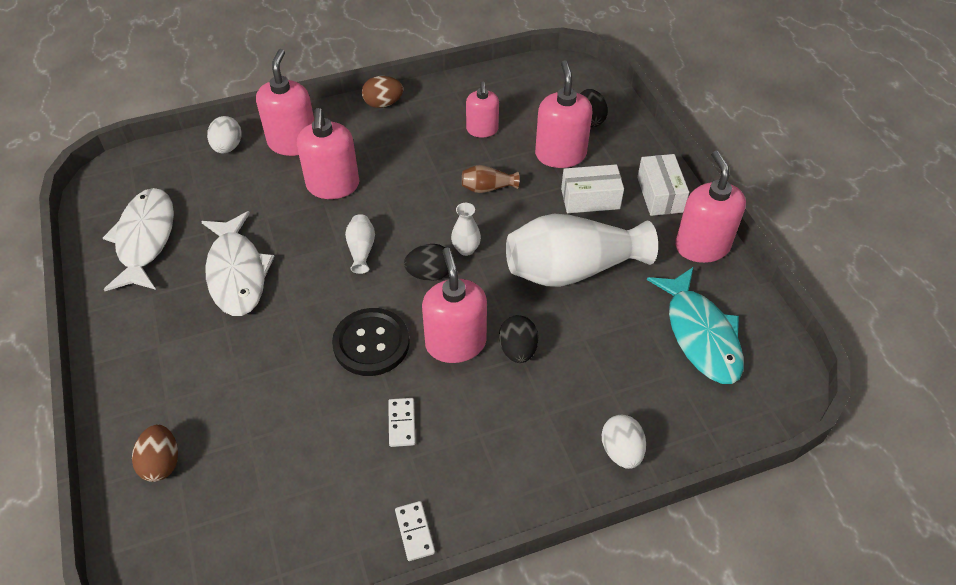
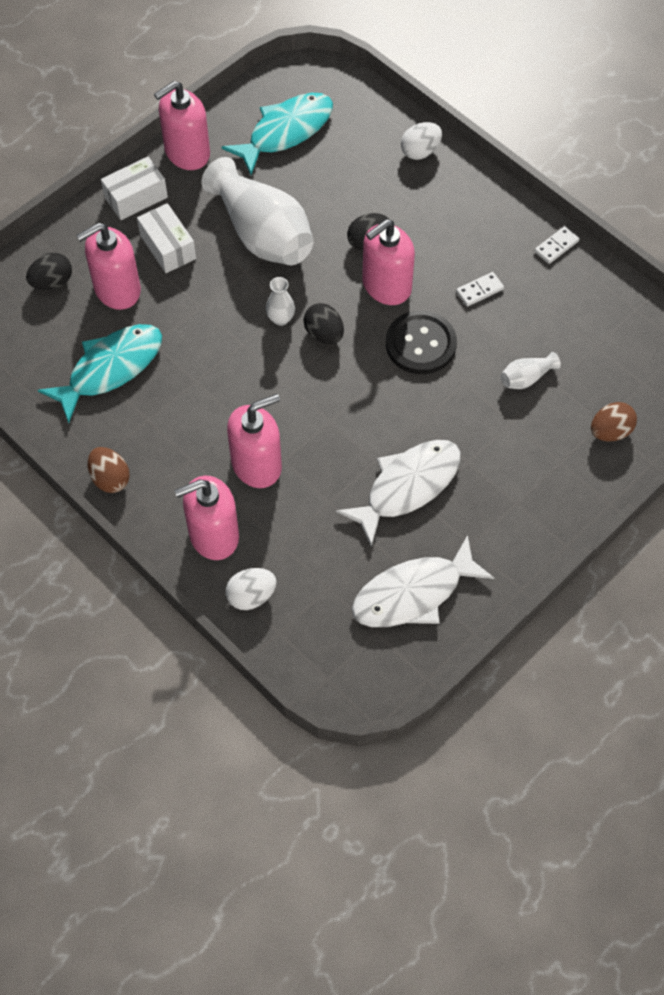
camera: 115 degrees left, 10 degrees up
white vase [345,214,375,274] -> white vase moved to [501,352,561,389]
brown vase [462,165,519,193] -> none
pink soap dispenser [466,82,499,137] -> turquoise fish [38,324,162,423]

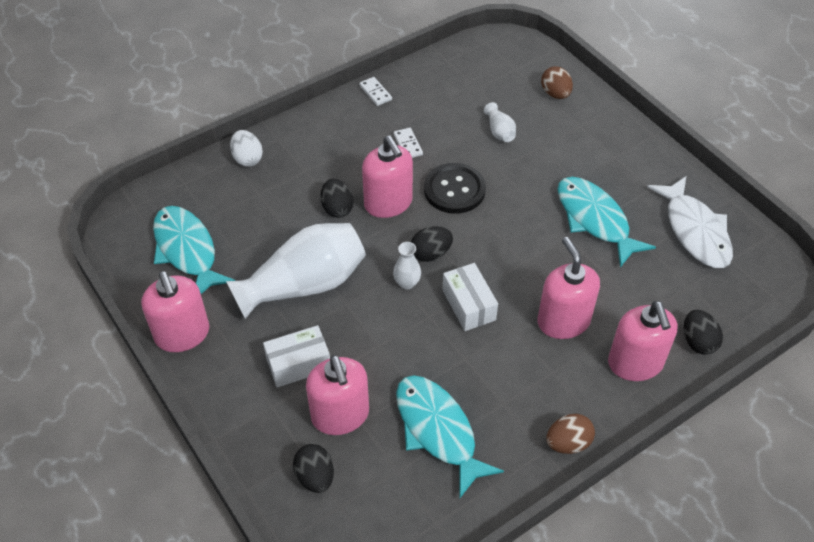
camera: 80 degrees left, 10 degrees down
white box [101,156,168,220] -> white box moved to [443,263,498,331]
white egg [226,568,277,610] -> black egg [684,310,723,355]
white fish [336,440,461,547] -> turquoise fish [557,177,656,267]

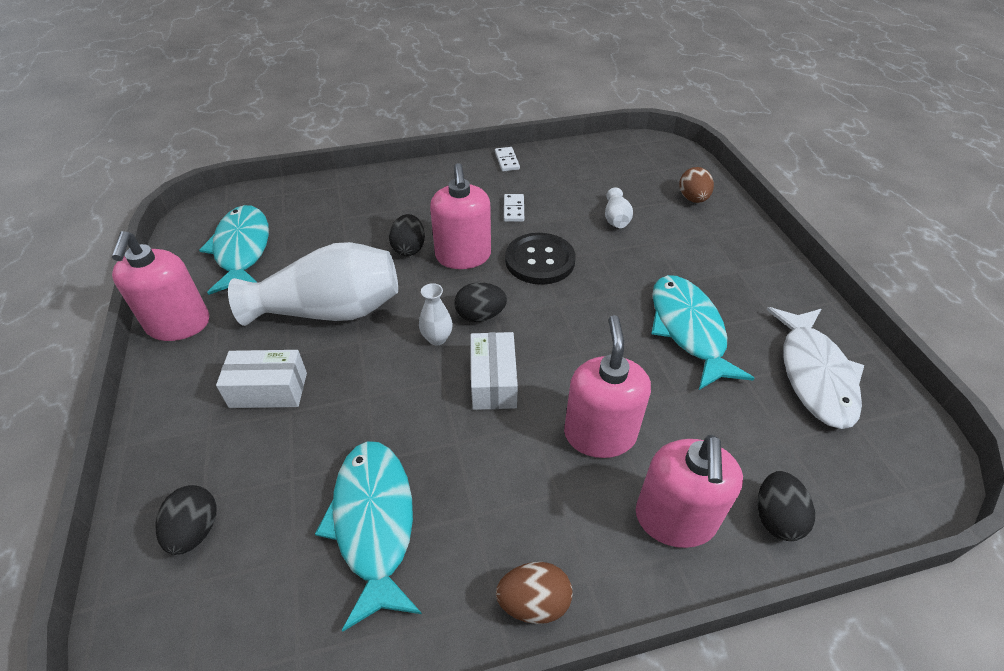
camera: 20 degrees right, 5 degrees down
white egg [230,130,263,167] -> none
pink soap dispenser [306,355,369,435] -> none

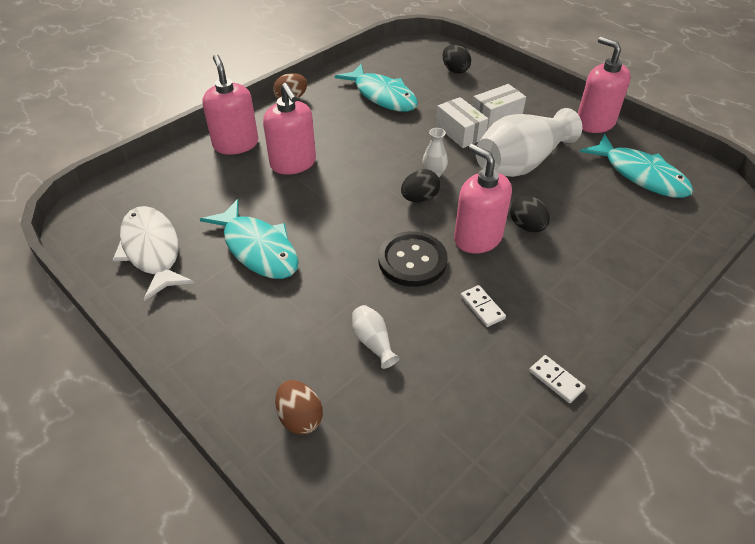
camera: 150 degrees right, 0 degrees up
white box [470,332,518,410] -> white box moved to [436,97,488,148]
black egg [757,471,815,541] -> none

